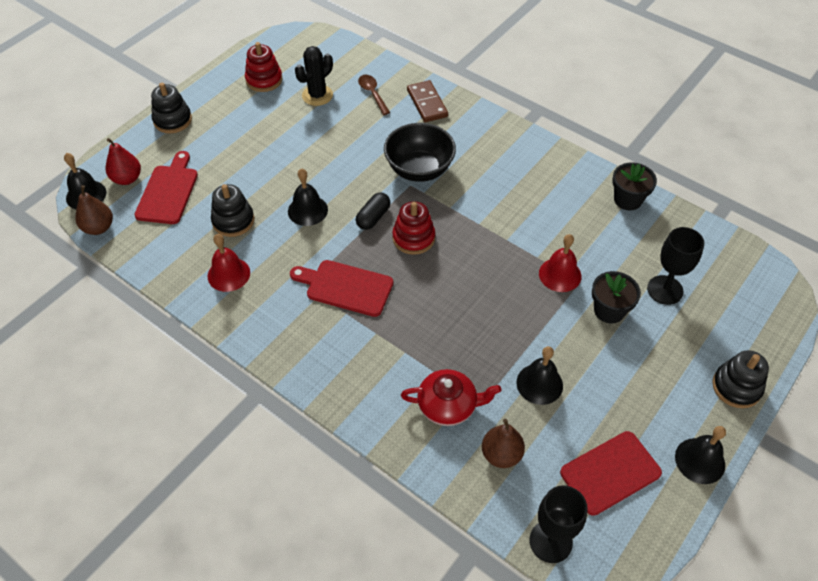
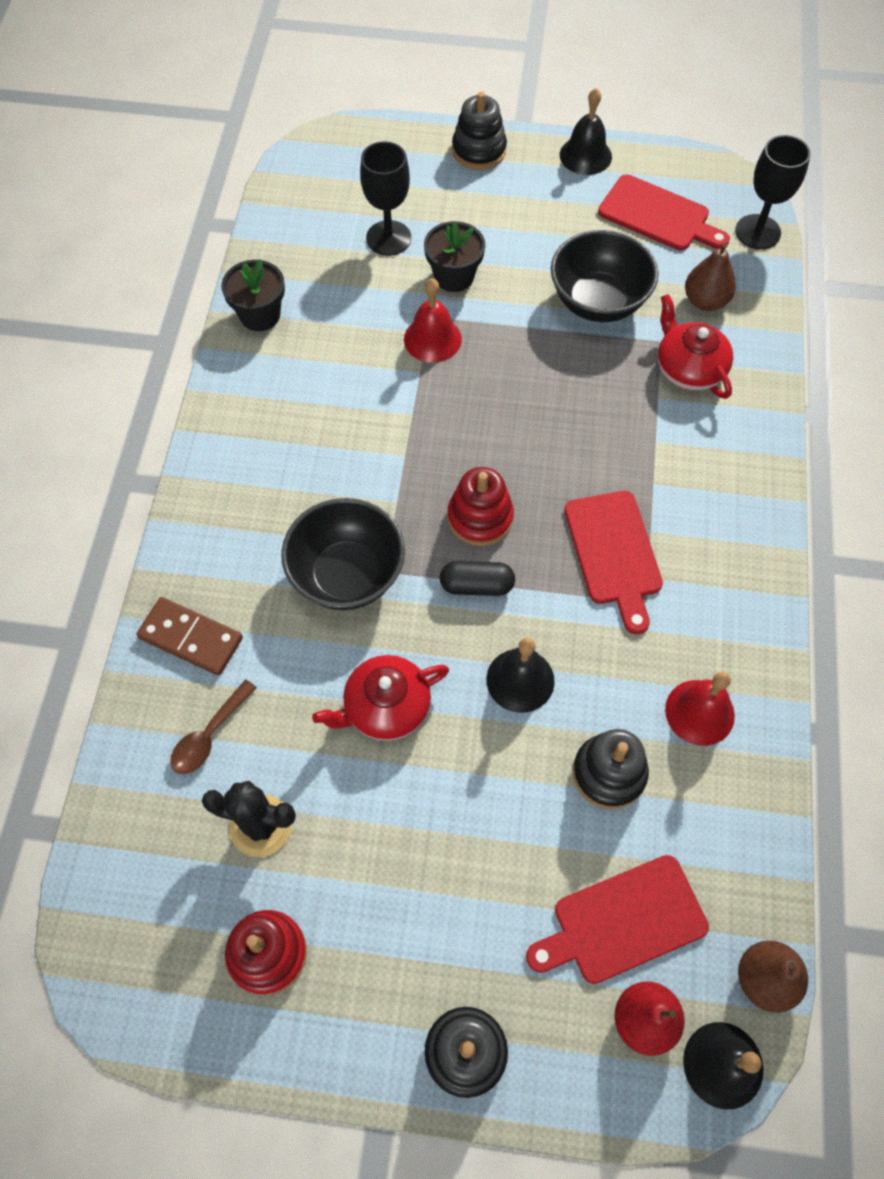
camera: 120 degrees left, 10 degrees up
brown domino [407,80,448,122] -> brown domino turned 75 degrees clockwise [136,597,243,676]
black bell [516,346,563,405] -> black bowl [551,230,658,322]
none -> red teapot [312,655,449,741]

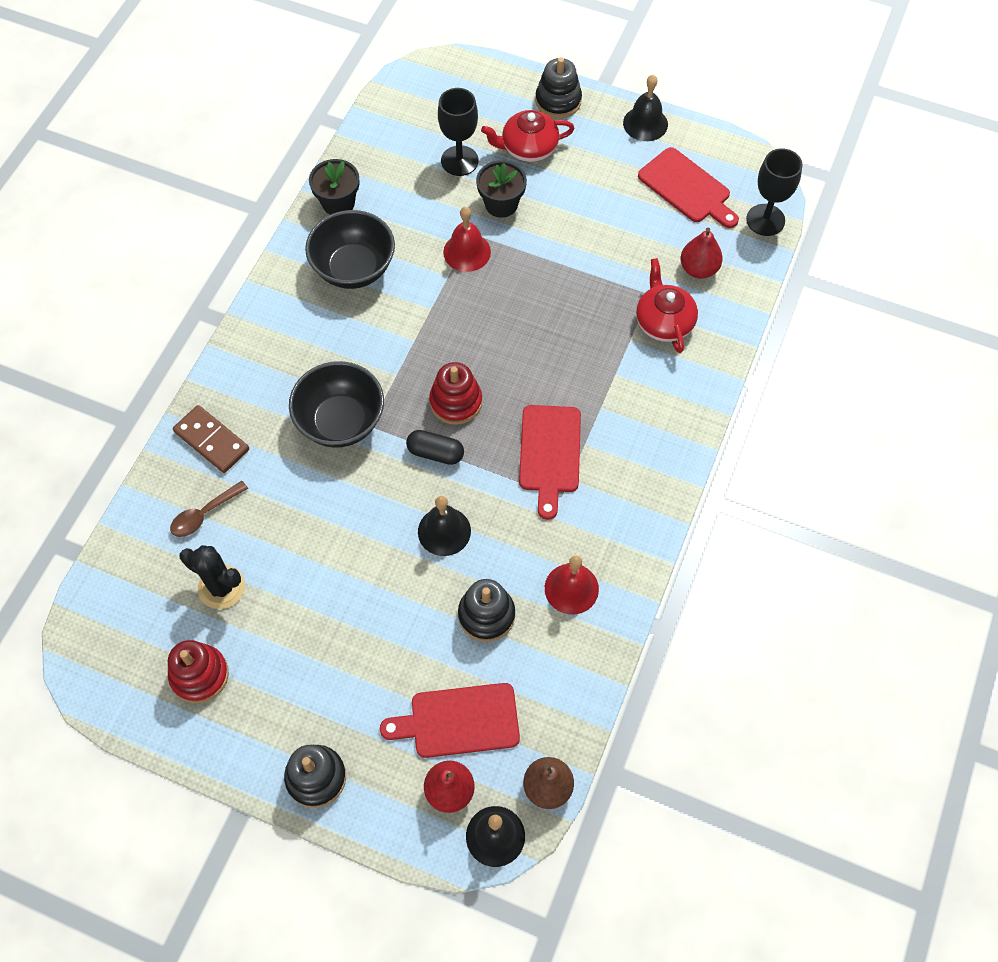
camera: 15 degrees right, 0 degrees up
red teapot [312,655,449,741] -> red teapot moved to [481,110,575,162]
black bowl [551,230,658,322] -> black bowl moved to [305,210,395,289]
brown pear [685,242,736,311] -> red pear [681,227,723,279]

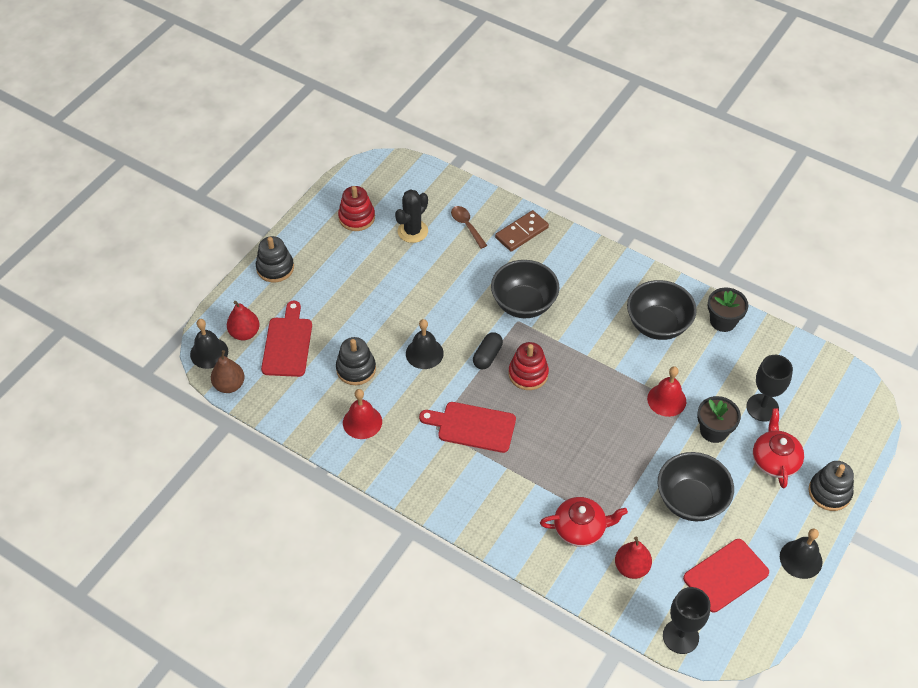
camera: 100 degrees right, 10 degrees down
none -> black bowl [658,452,734,521]

